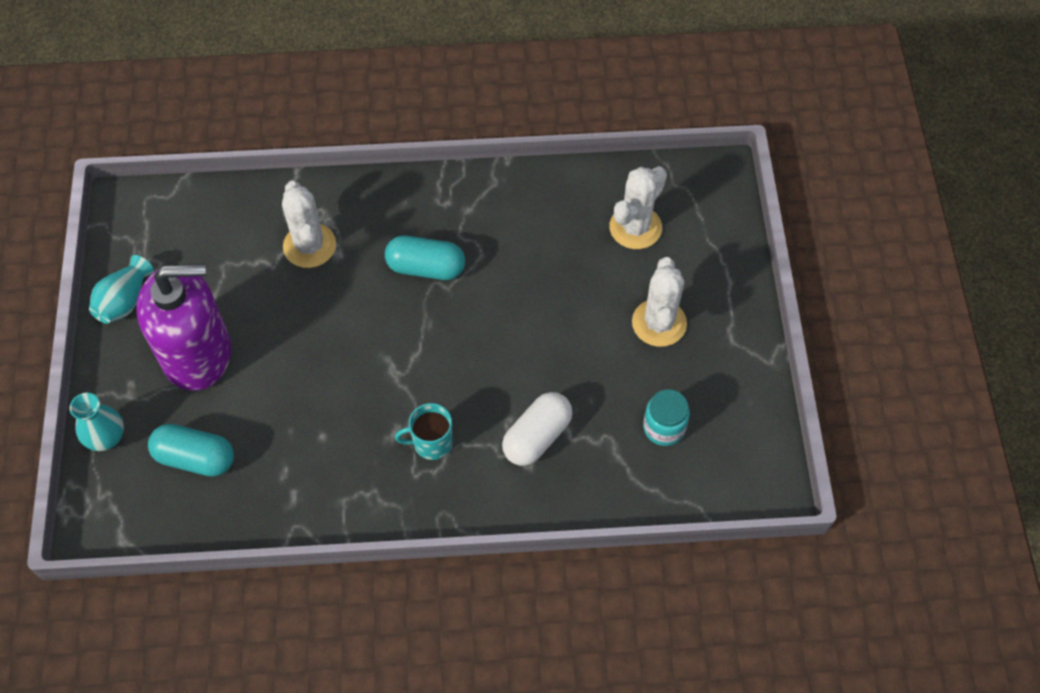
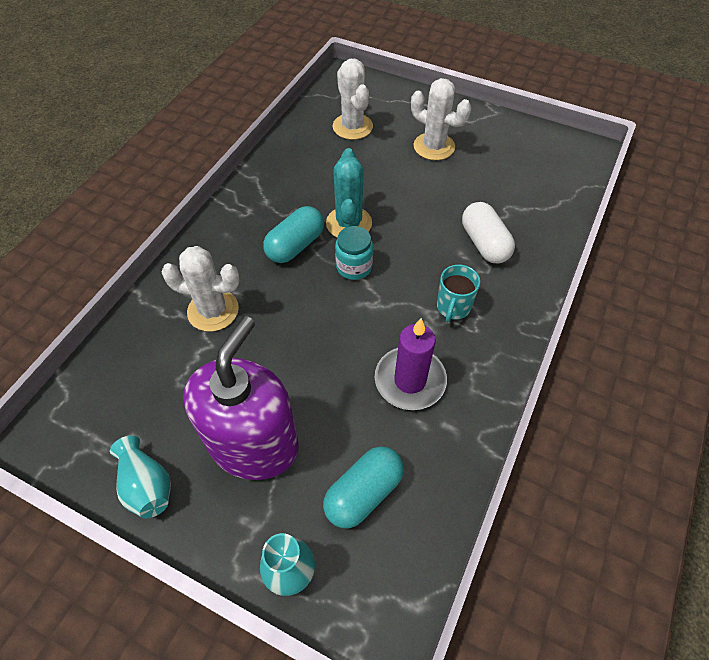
camera: 60 degrees left, 5 degrees down
turquoise jar [643,389,690,446] -> turquoise jar moved to [335,226,373,280]
none -> turquoise cactus [326,148,372,237]
none -> purple candle [375,318,447,410]

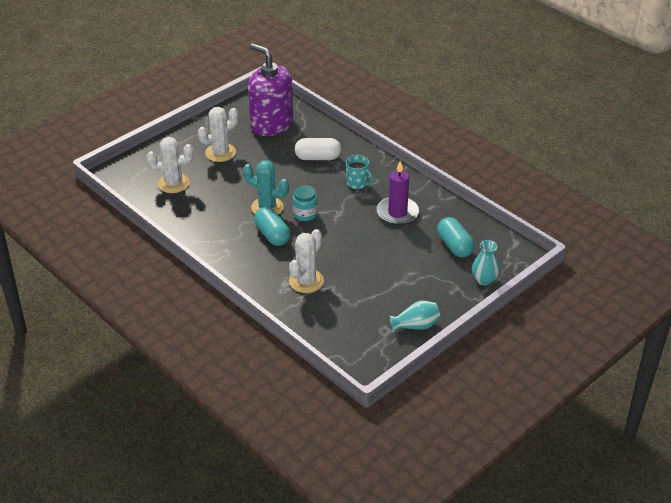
camera: 70 degrees left, 15 degrees down
purple soap dispenser [183,316,299,480] -> purple soap dispenser moved to [248,44,293,136]

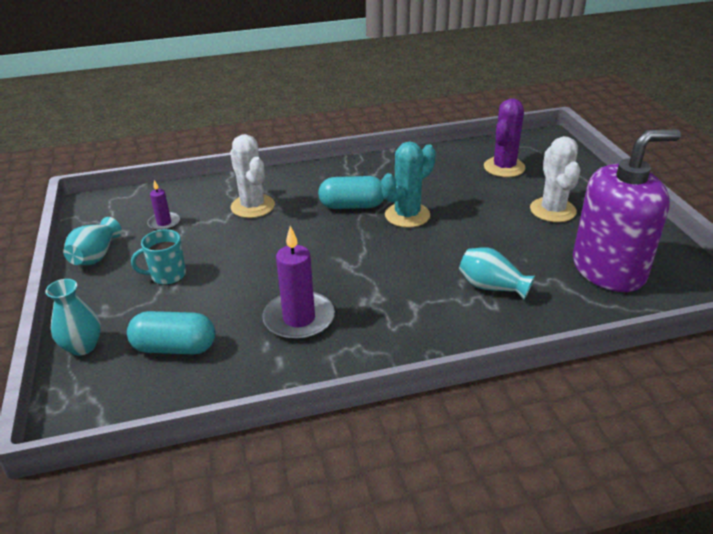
camera: 120 degrees right, 5 degrees down
white cactus [147,137,194,193] -> purple cactus [484,98,525,177]
turquoise jar [293,185,318,221] -> none
white capsule [295,138,341,160] -> turquoise vase [459,247,535,300]
turquoise mug [346,155,373,190] -> turquoise mug moved to [131,229,186,285]
none -> purple candle [147,180,180,231]

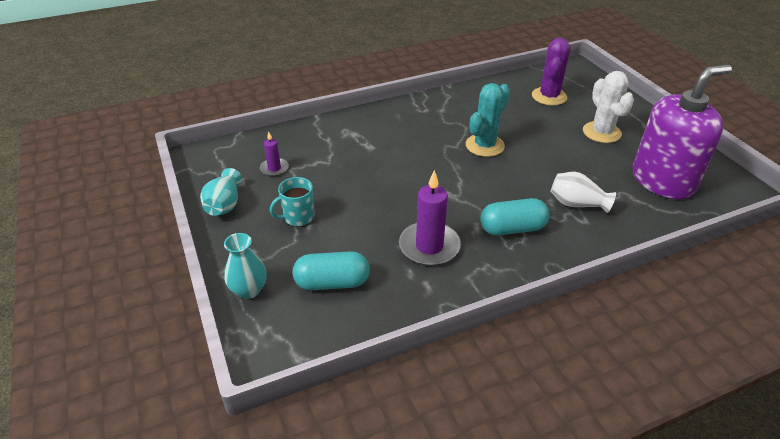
camera: 10 degrees left, 5 degrees up
white cactus [230,134,275,218] -> none
turquoise capsule [318,176,384,209] -> turquoise capsule moved to [480,198,550,236]
turquoise vase [459,247,535,300] -> white vase [551,172,616,213]

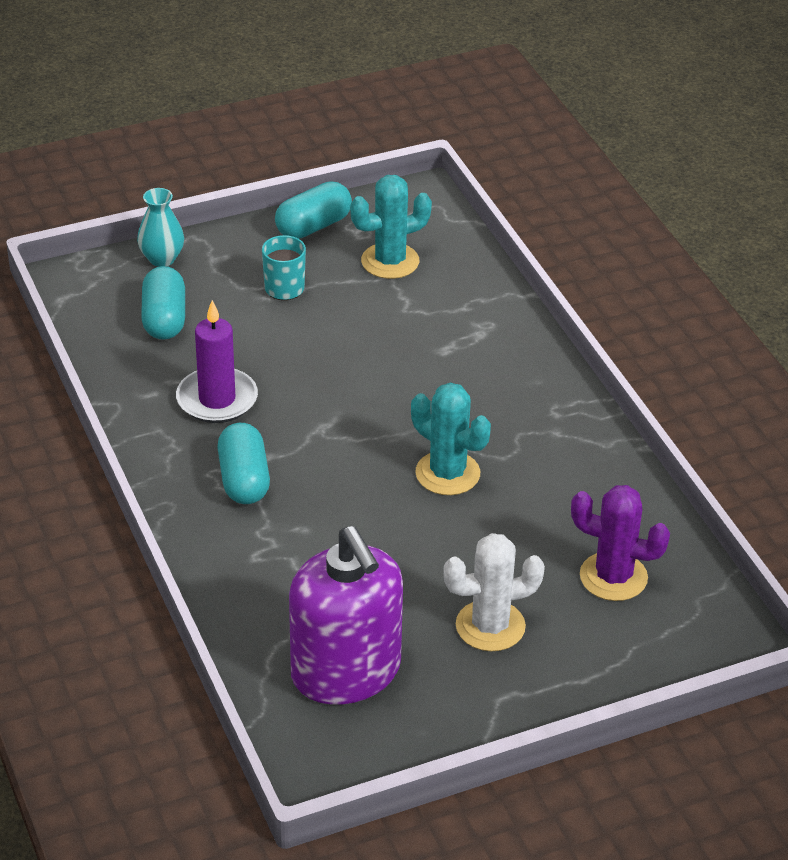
camera: 90 degrees right, 0 degrees up
turquoise vase [200,168,242,216] -> turquoise capsule [275,181,352,239]
purple candle [260,131,289,177] -> turquoise cactus [350,175,432,279]
white vase [551,172,616,213] -> none

